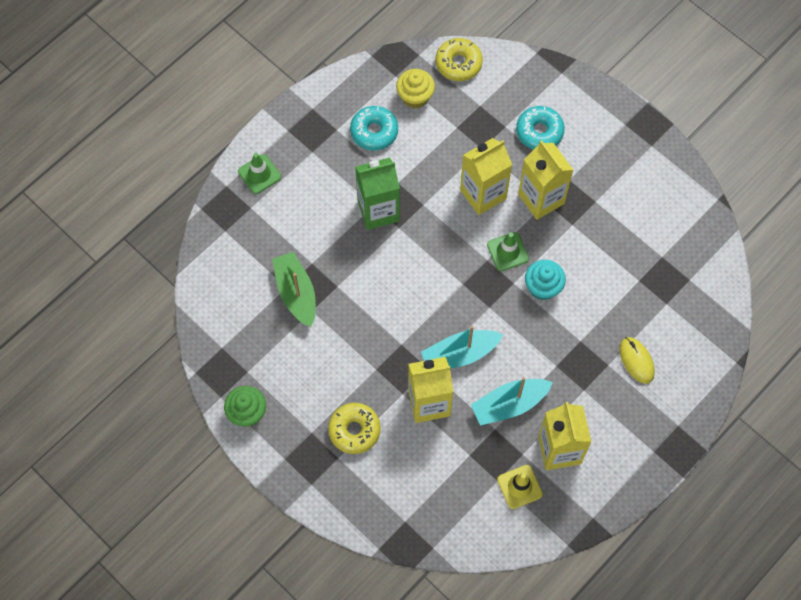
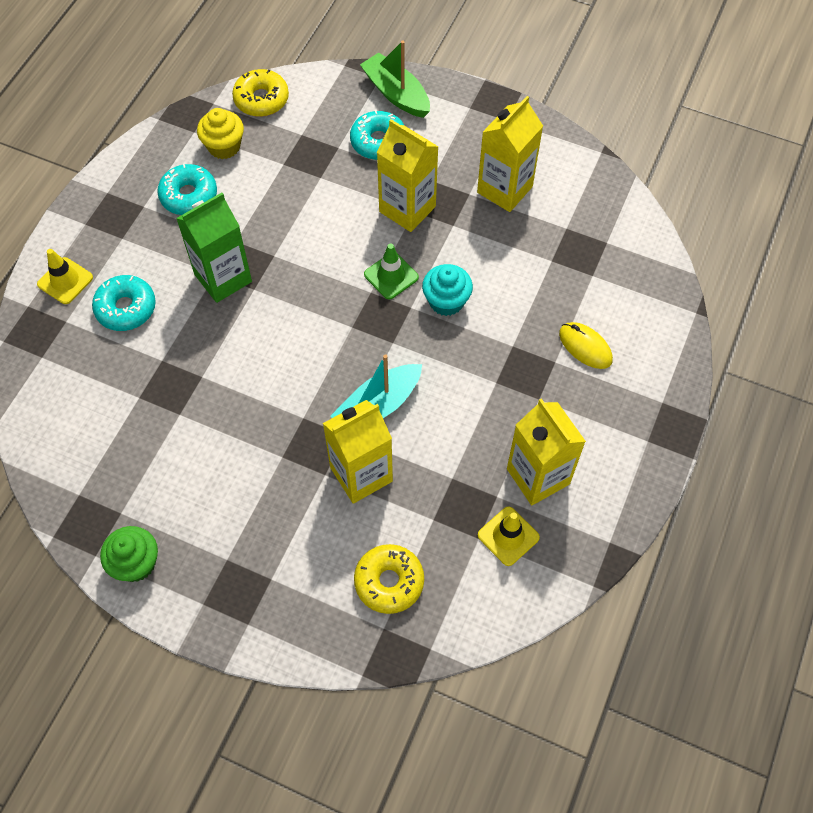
camera: 20 degrees left, 5 degrees down
green traffic cone [238,153,281,194] -> yellow traffic cone [37,249,93,304]
green boat [272,252,316,327] -> green boat moved to [360,41,430,118]
yellow donut [328,403,381,454] -> yellow donut moved to [354,544,424,614]
yellow carton [460,138,512,215] -> yellow carton moved to [477,96,543,212]
turquoise boat [471,377,553,425] -> none
none -> turquoise donut [92,275,156,331]

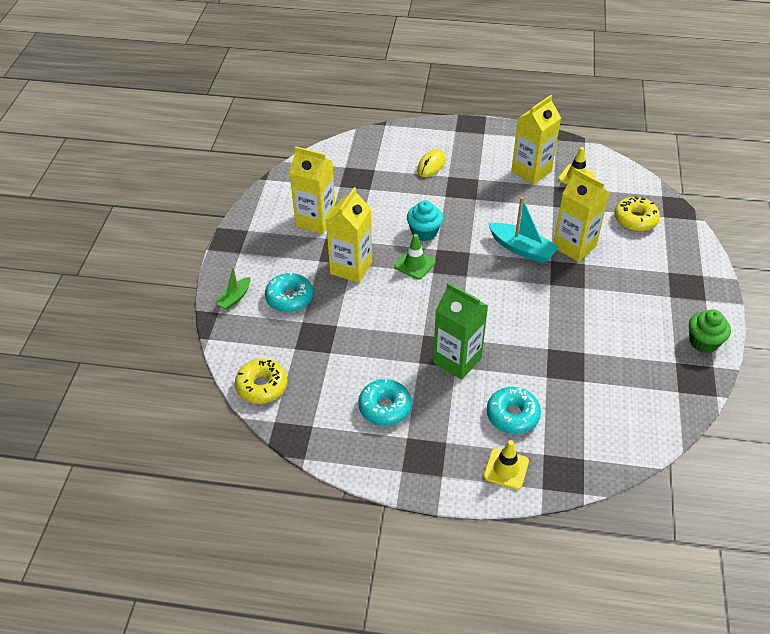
camera: 105 degrees left, 15 degrees down
yellow cupcake [197,108,244,159] -> none
green boat [360,41,430,118] -> green boat [216,267,250,310], size x0.59

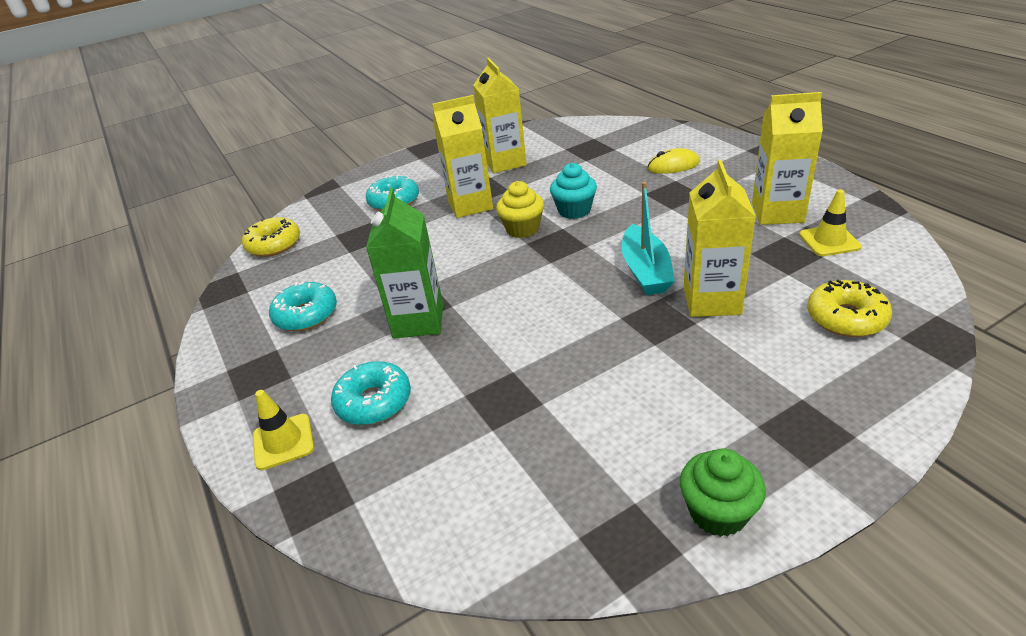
camera: 55 degrees right, 10 degrees down
green boat [216,267,250,310] -> none
green traffic cone [394,234,436,279] -> yellow cupcake [496,181,544,238]

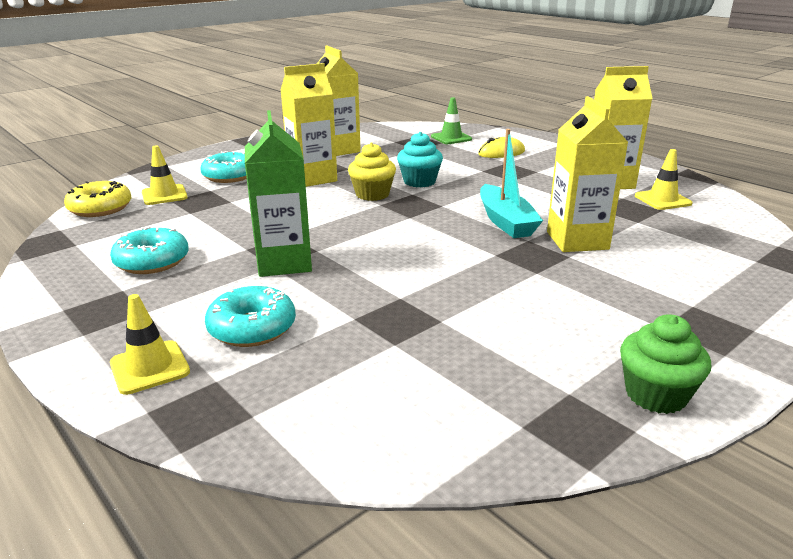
camera: 15 degrees left, 10 degrees down
yellow donut [807,280,892,337] -> none
none -> yellow traffic cone [142,145,188,205]
none -> green traffic cone [431,97,472,144]

